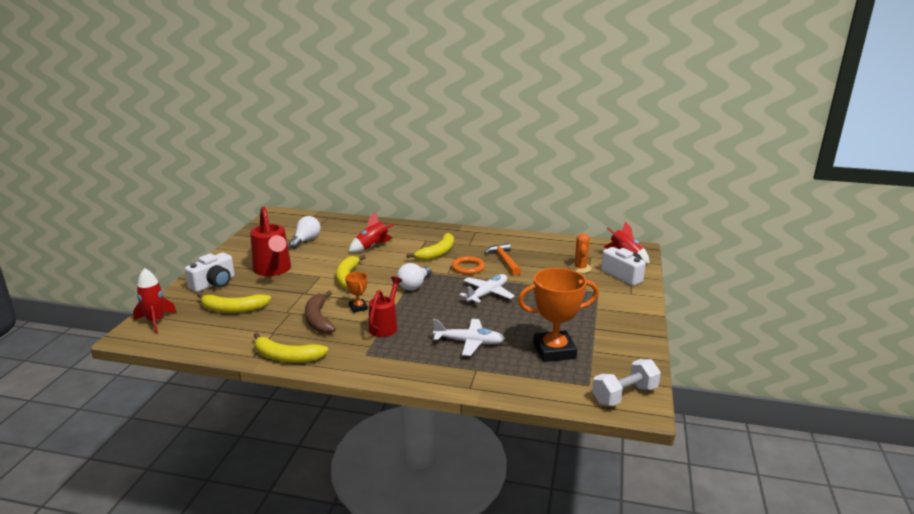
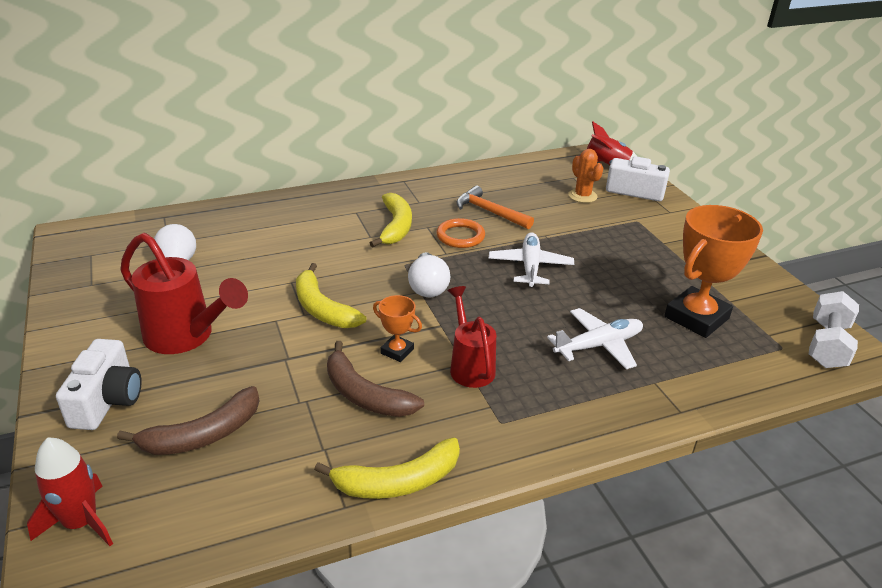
camera: 35 degrees left, 10 degrees up
yellow banana [197,293,271,313] -> brown banana [117,386,259,455]
red rocket [349,211,394,253] -> none

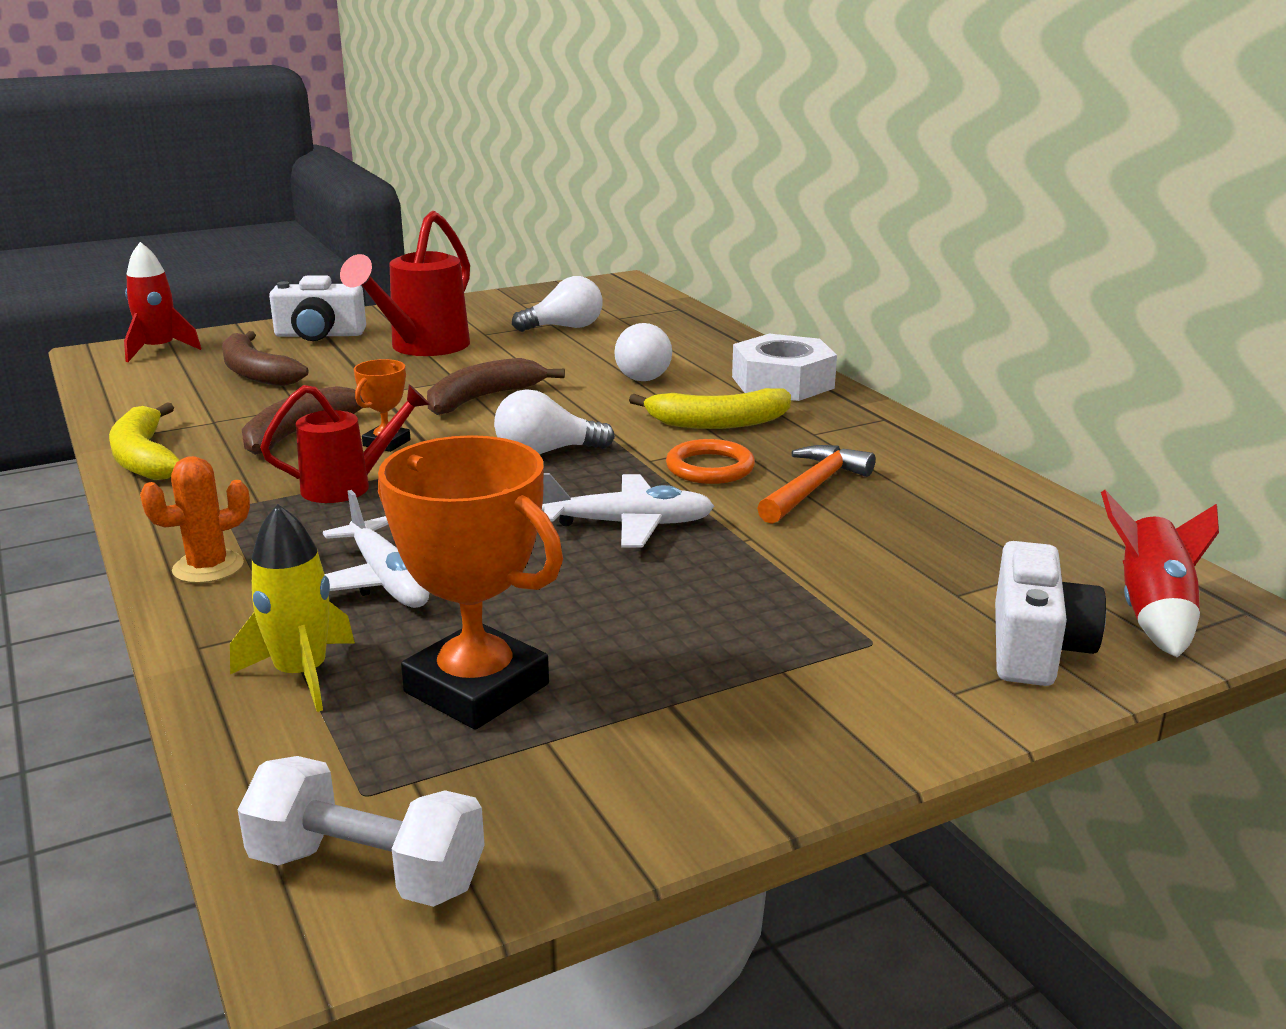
camera: 85 degrees right, 10 degrees down
yellow banana [296,263,366,328] -> brown banana [427,358,565,415]
orange cactus [568,149,603,203] -> orange cactus moved to [140,456,250,583]
none -> yellow rocket [230,504,355,712]
none -> white light bulb [614,323,672,381]
none -> white nut [732,334,837,401]

